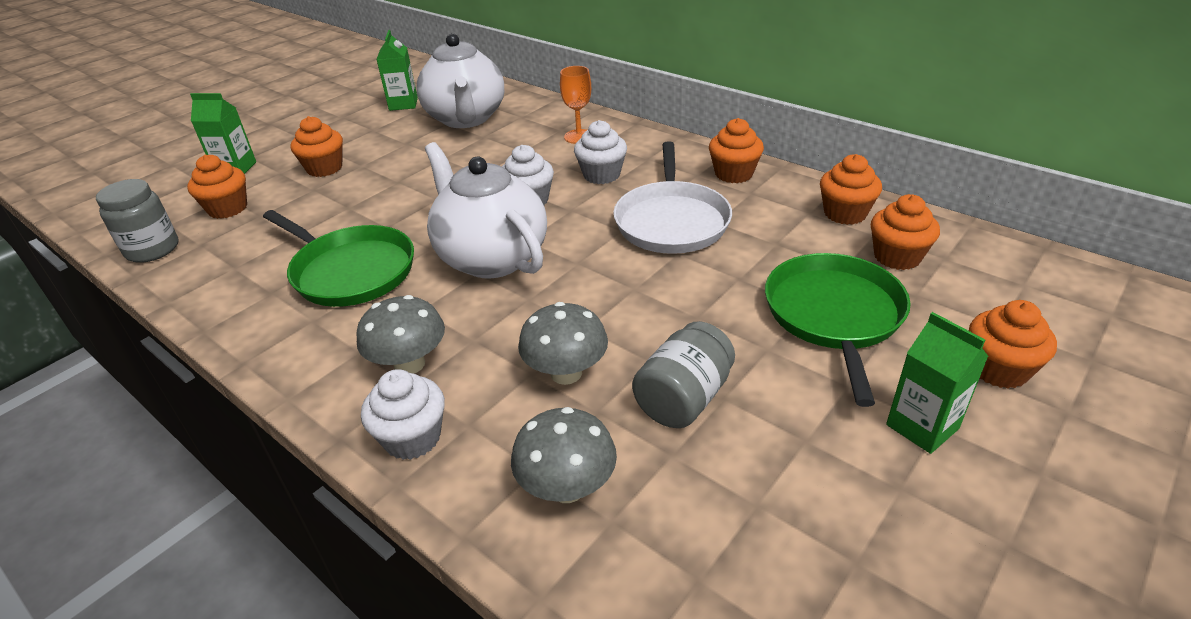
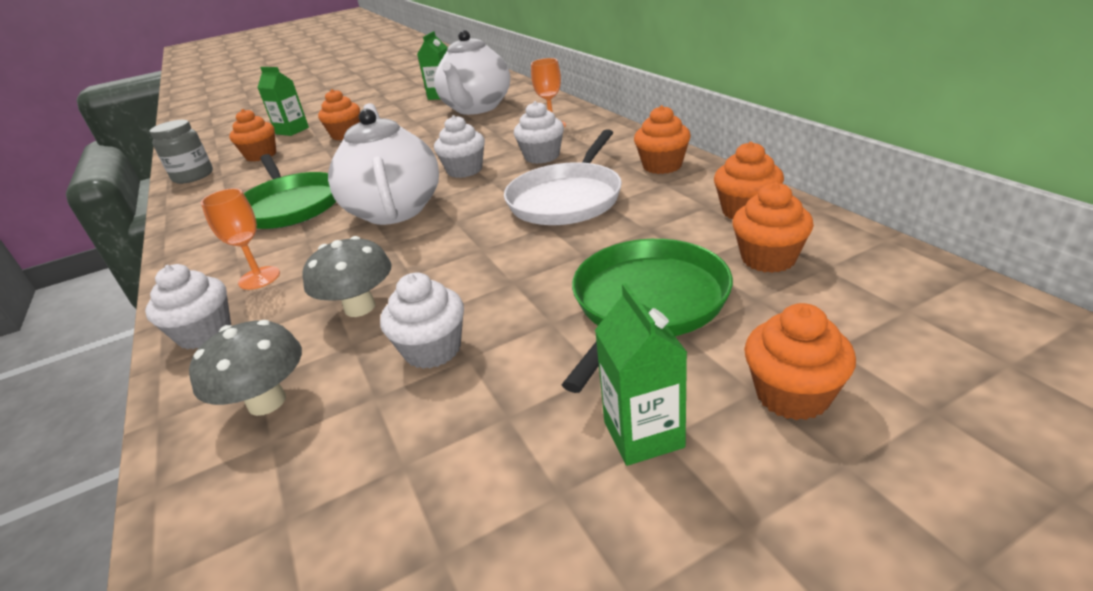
camera: 25 degrees right, 5 degrees down
grey mushroom [356,295,445,374] -> orange goblet [201,188,280,290]
grey jar [632,321,735,428] -> white cupcake [380,272,464,369]

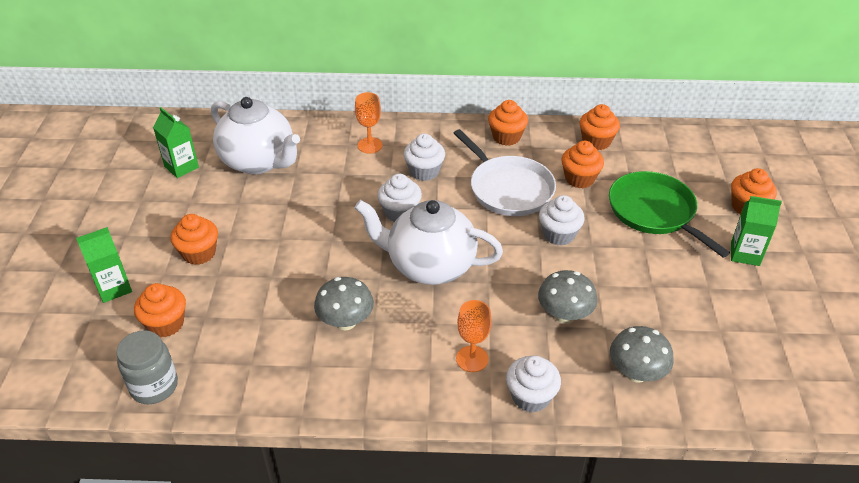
camera: 65 degrees left, 10 degrees up
green pan [244,154,336,229] -> grey mushroom [314,277,374,330]
white cupcake [380,272,464,369] -> white cupcake moved to [539,195,585,246]
orange cupcake [732,182,814,273] -> orange cupcake moved to [562,141,604,188]

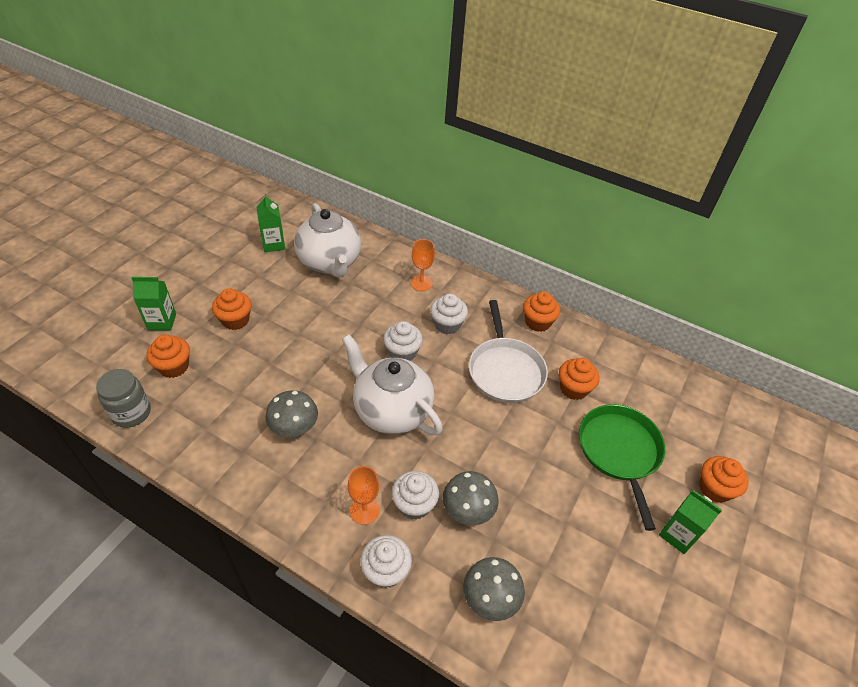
camera: 25 degrees right, 5 degrees up
white cupcake [539,195,585,246] -> white cupcake moved to [392,471,439,520]
orange cupcake [580,104,620,150] -> none

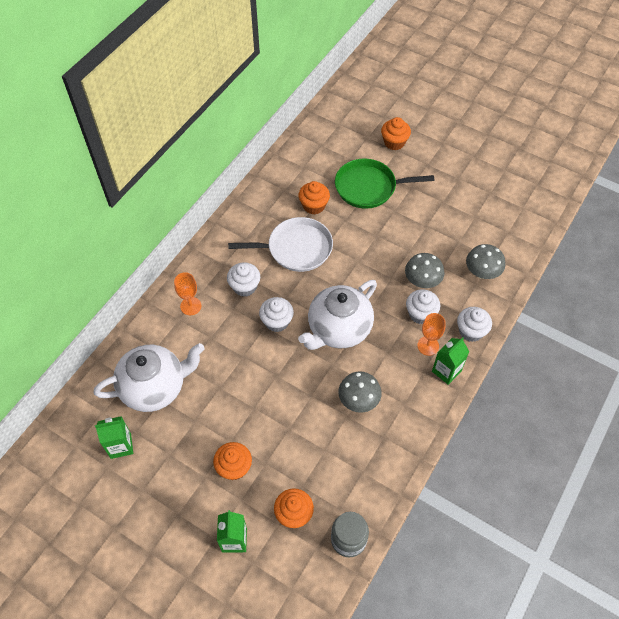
camera: 85 degrees left, 10 degrees up
orange cupcake [523,292,560,332] -> none
green carton [659,490,722,554] -> green carton moved to [432,337,469,385]

